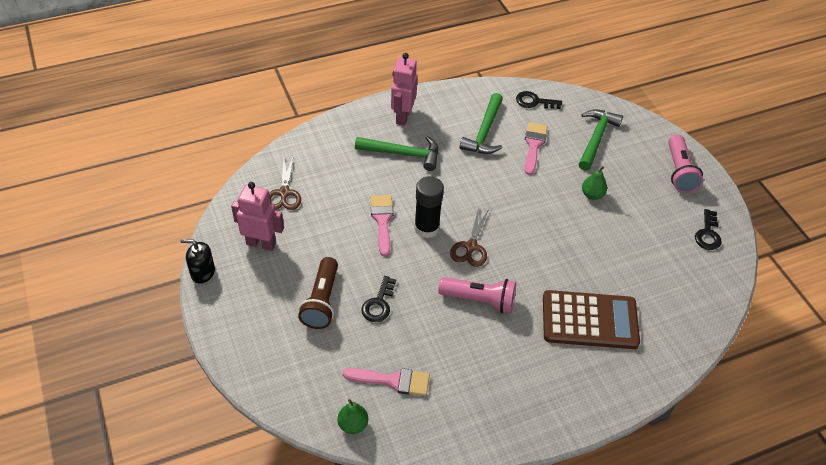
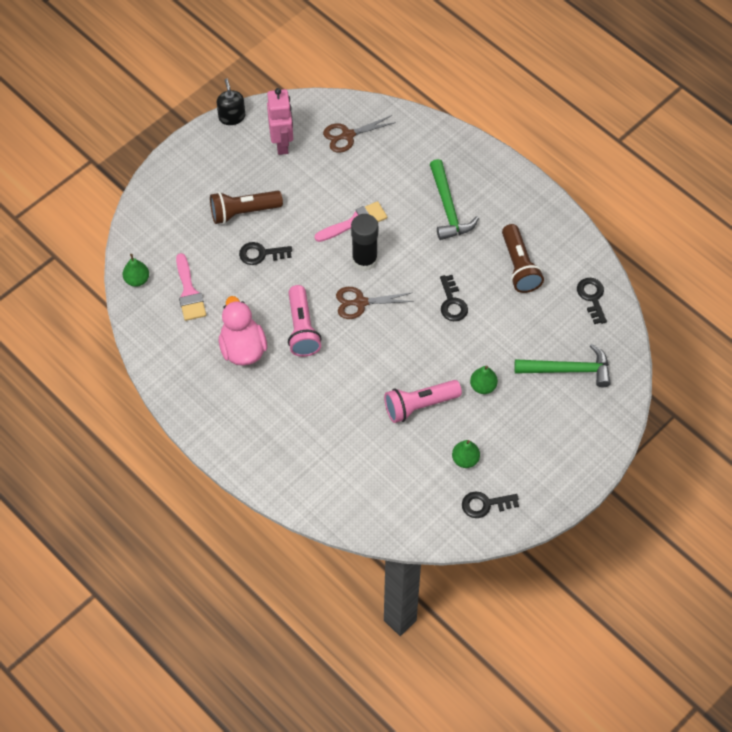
camera: 70 degrees right, 10 degrees up
pink robot [391,53,418,126] -> none
green hammer [460,93,503,154] -> brown flashlight [502,224,544,293]
pink brush [525,122,548,175] -> none
brown calculator [543,290,640,349] -> none
pink flashlight [668,134,703,193] -> pink flashlight moved to [384,380,462,423]
none -> pink duck [219,296,267,366]
none -> black key [440,275,468,321]
none -> green pear [452,440,480,468]

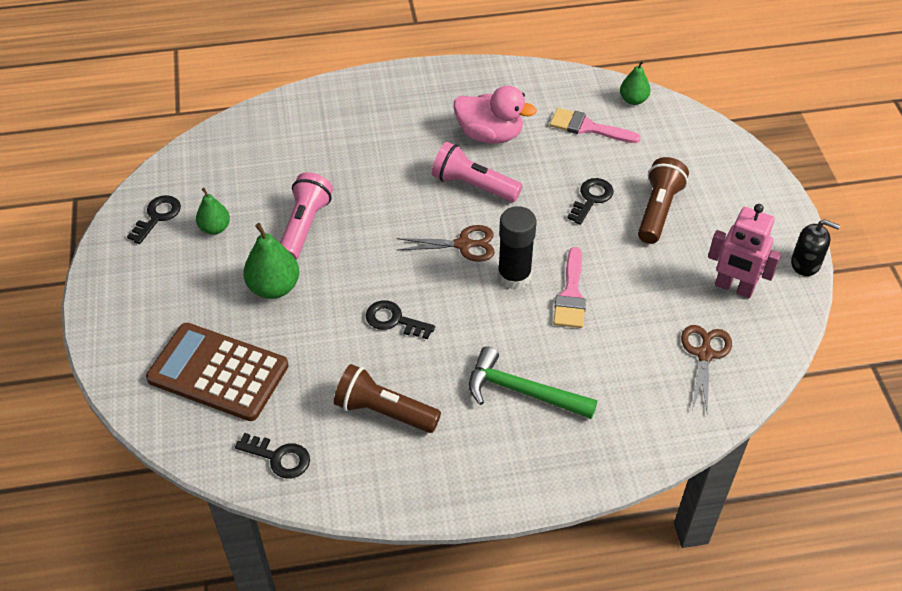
camera: 125 degrees right, 10 degrees down
brown scissors [336,287,414,319] -> brown scissors turned 60 degrees clockwise [397,225,495,262]
green pear [470,366,498,394] -> green pear [243,223,299,299], size x1.58
green hammer [514,344,611,387] -> brown calculator [146,323,289,421]

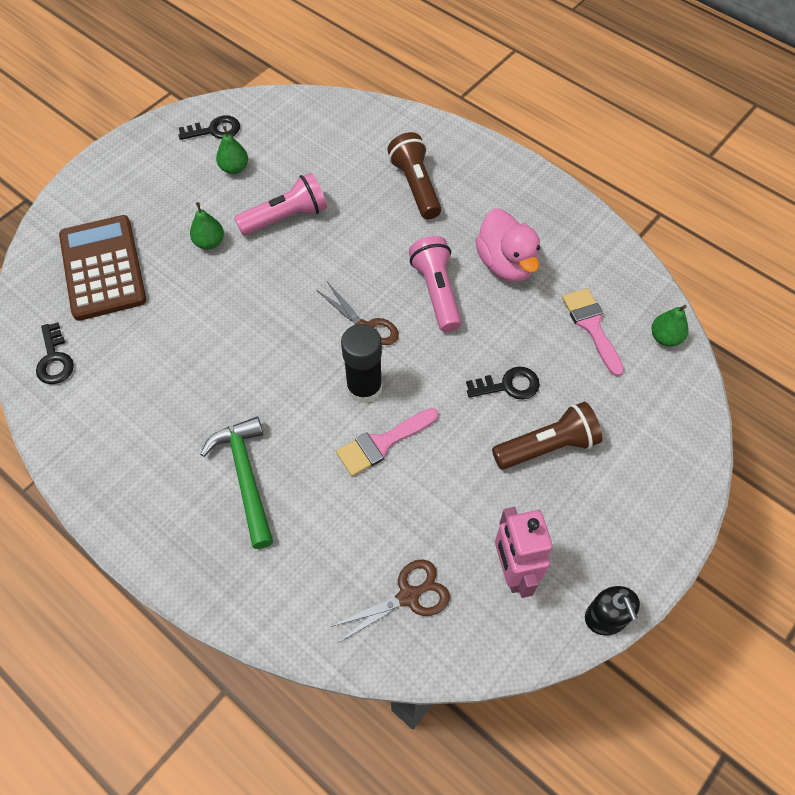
camera: 50 degrees right, 10 degrees up
green pear [243,223,299,299] -> green pear [190,202,224,250], size x0.63
brown flashlight [334,364,441,433] -> brown flashlight moved to [387,132,441,219]
black key [366,300,435,339] -> none

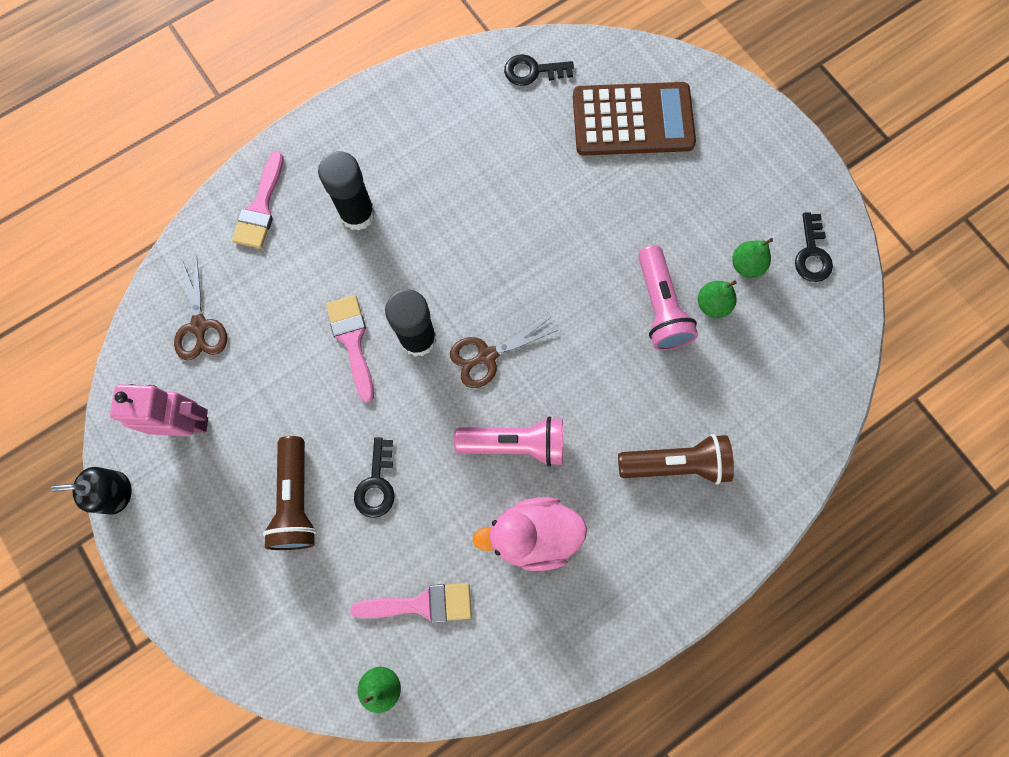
camera: 105 degrees right, 15 degrees up
green pear [190,202,224,250] -> green pear moved to [698,280,737,318]
green hammer [200,417,273,549] -> black glue stick [318,151,375,231]
none -> pink brush [232,151,284,249]

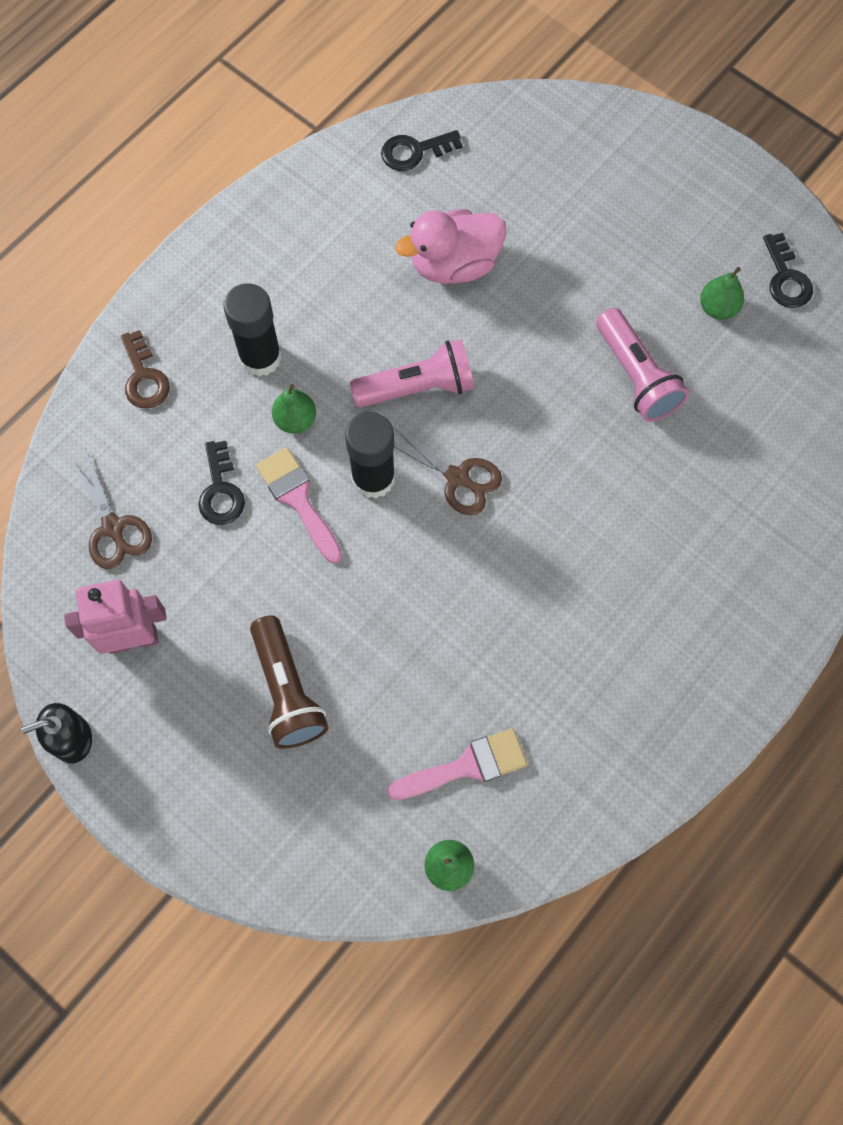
camera: 15 degrees left, 5 degrees down
pink brush [232,151,284,249] -> brown key [121,330,170,409]
black key [354,437,395,518] -> black key moved to [198,441,245,525]
brown scissors [450,318,558,388] -> brown scissors turned 105 degrees counterclockwise [392,426,502,515]
pink flashlight [454,416,563,466] -> pink flashlight moved to [350,339,474,408]
pink duck [472,497,587,571] -> pink duck moved to [395,209,506,284]
brown calculator [573,82,696,156] -> none
brown flashlight [618,434,734,485] -> none
green pear [698,280,737,318] -> green pear moved to [272,384,316,434]

